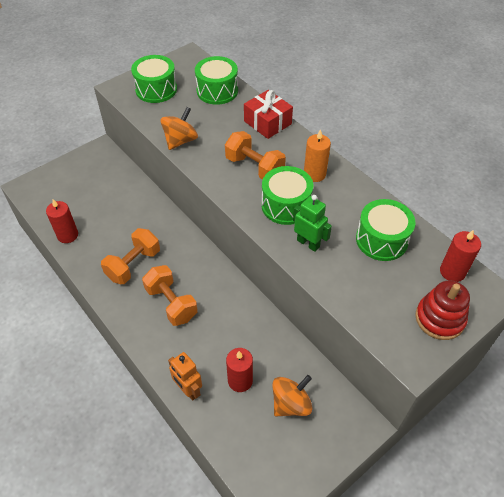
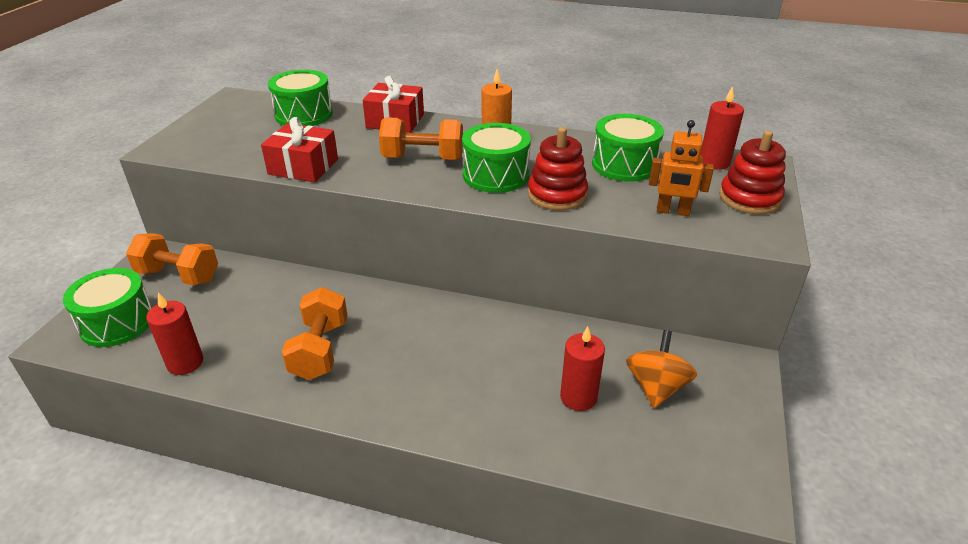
camera: 35 degrees left, 15 degrees down
green drum [131,55,177,103] -> green drum moved to [63,268,152,347]
orange dumbbell [142,265,198,326] -> orange dumbbell moved to [126,233,218,285]
orange spinning top [160,107,198,150] -> red gift [261,117,338,182]
orange robot [168,352,202,401] -> orange robot moved to [649,120,714,216]
green robot [293,195,332,252] -> red stacking toy [528,127,588,210]

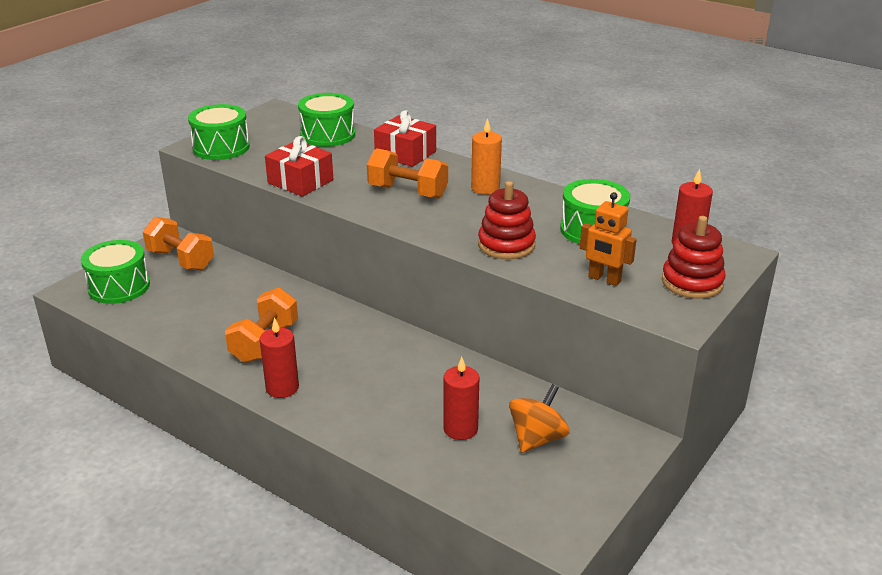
camera: 20 degrees right, 5 degrees down
red candle [146,293,203,375] -> red candle moved to [260,317,299,398]
green drum [462,123,531,193] -> green drum moved to [188,104,250,160]

